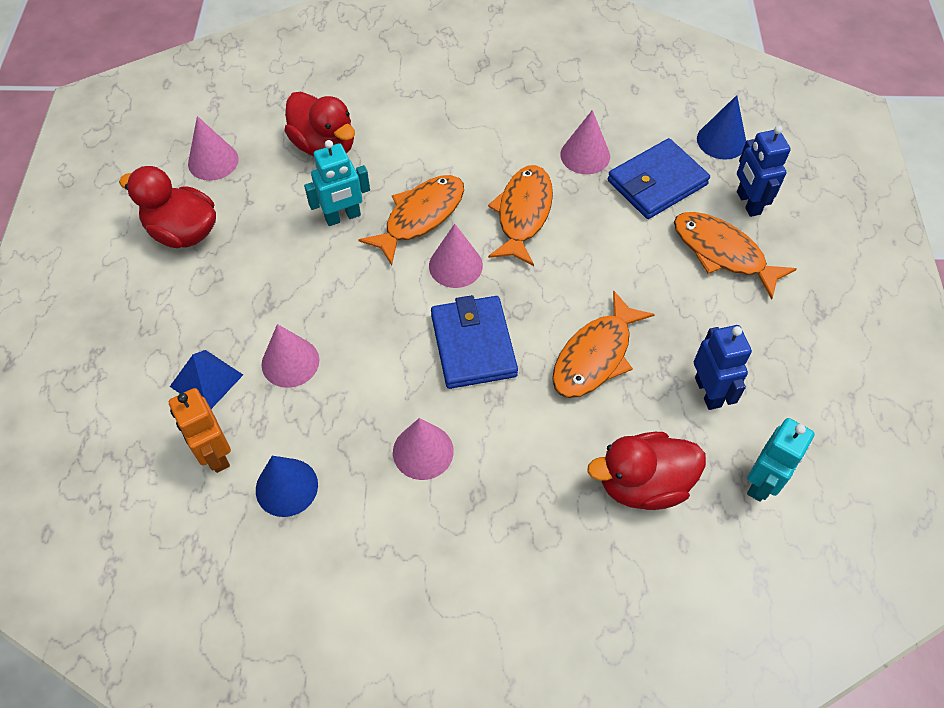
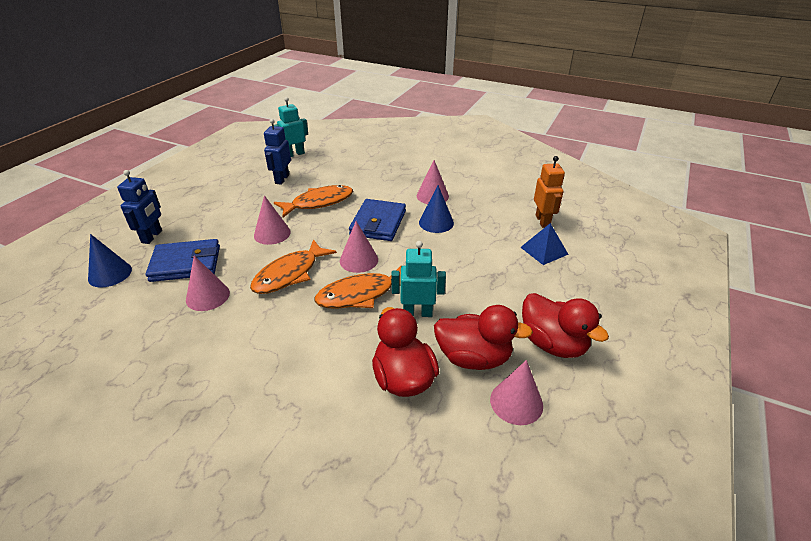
camera: 155 degrees left, 20 degrees down
blue cone [256,456,318,517] -> blue cone moved to [419,185,454,233]
pink cone [262,324,319,388] -> pink cone moved to [254,195,291,245]
red duck [587,432,706,510] -> red duck moved to [434,305,533,370]
orange fish [674,212,797,300] -> none

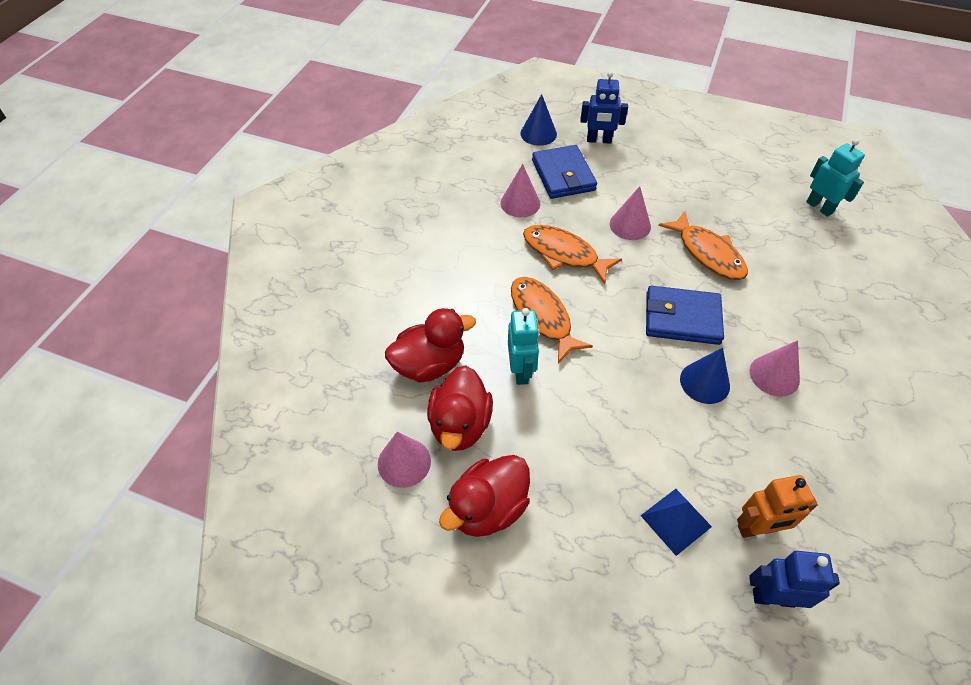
camera: 85 degrees right, 15 degrees up
blue robot [264,119,291,185] -> blue robot moved to [749,551,840,608]
pink cone [340,221,378,273] -> none

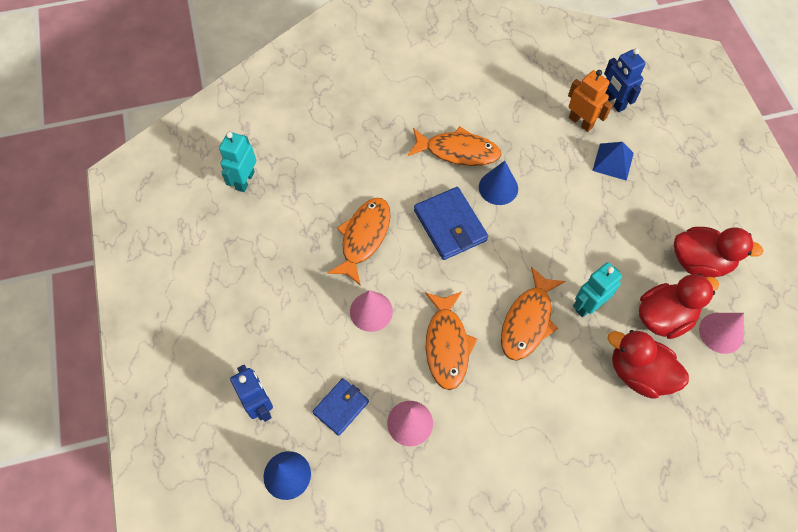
camera: 125 degrees left, 10 degrees up
blue wallet [532,145,597,199] -> blue wallet [312,378,369,436], size x0.63
pink cone [749,340,800,397] -> orange fish [408,126,502,166]

